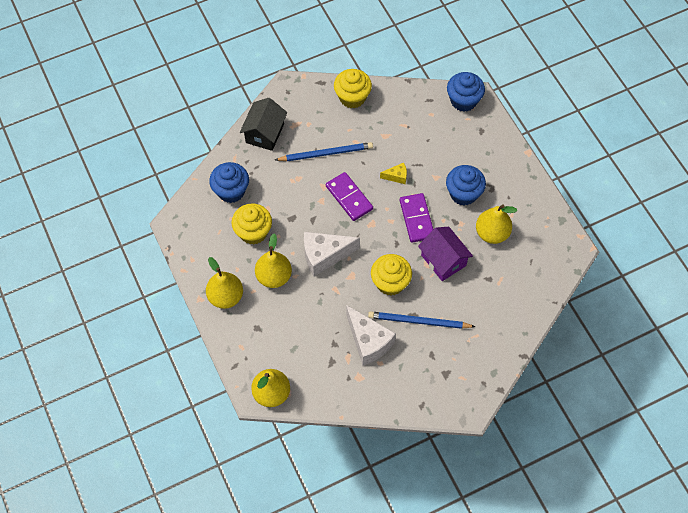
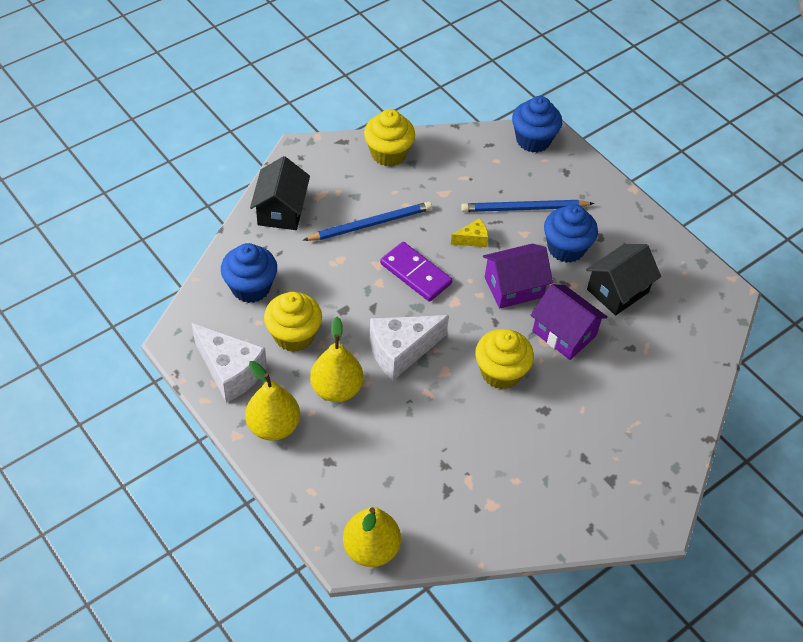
camera: 15 degrees left, 10 degrees down
white cheese [346,305,396,365] -> white cheese moved to [192,323,267,403]
blue pencil [368,311,475,329] -> blue pencil moved to [461,200,594,212]
purple domino [400,193,433,243] -> purple house [483,244,553,308]
yellow pear [476,205,517,244] -> black house [586,244,661,315]

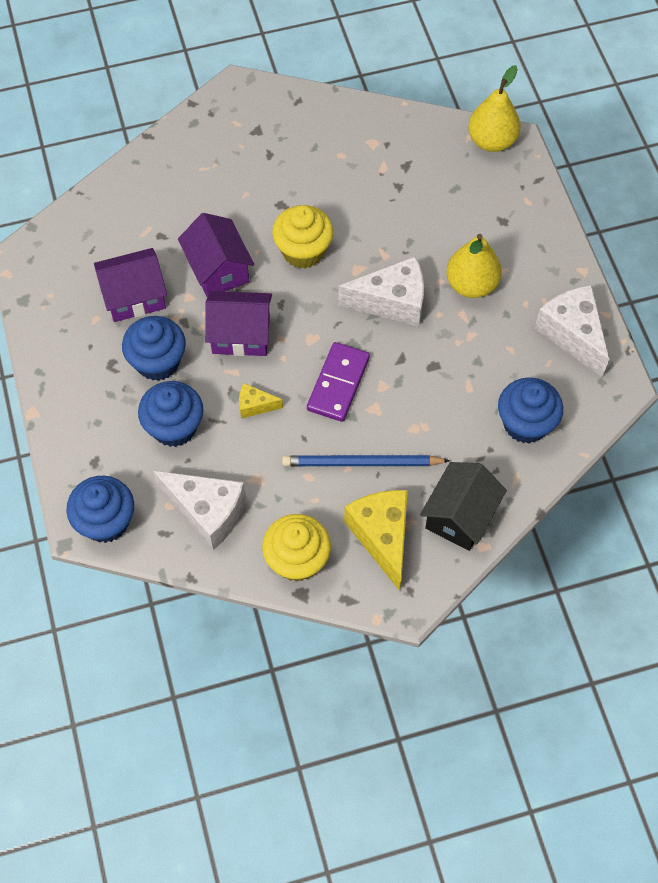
camera: 155 degrees left, 10 degrees up
yellow pear [245,361,300,441] -> none
yellow cupcake [264,292,322,352] -> none
purple domino [380,242,452,302] -> purple domino turned 45 degrees clockwise [307,342,370,422]
blue pencil [461,200,594,212] -> blue cupcake [138,381,203,447]
black house [586,244,661,315] -> purple house [94,248,167,322]
none -> white cheese [153,471,246,550]
none -> yellow cheese [344,490,408,591]

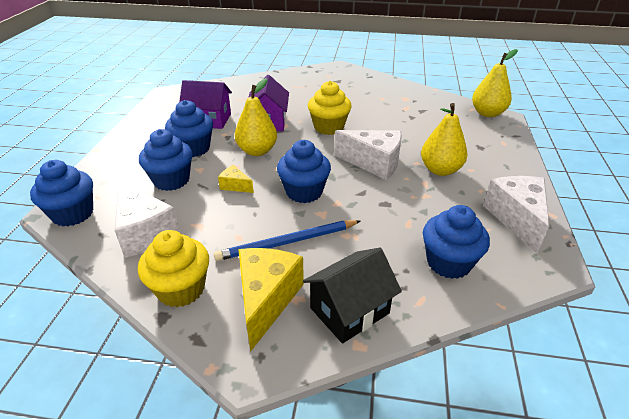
camera: 25 degrees right, 25 degrees down
purple house [205,291,272,356] -> yellow pear [235,78,277,156]
blue pencil [282,455,450,466] -> blue pencil turned 45 degrees counterclockwise [214,220,360,261]
purple domino [307,342,370,422] -> blue cupcake [277,140,331,203]

